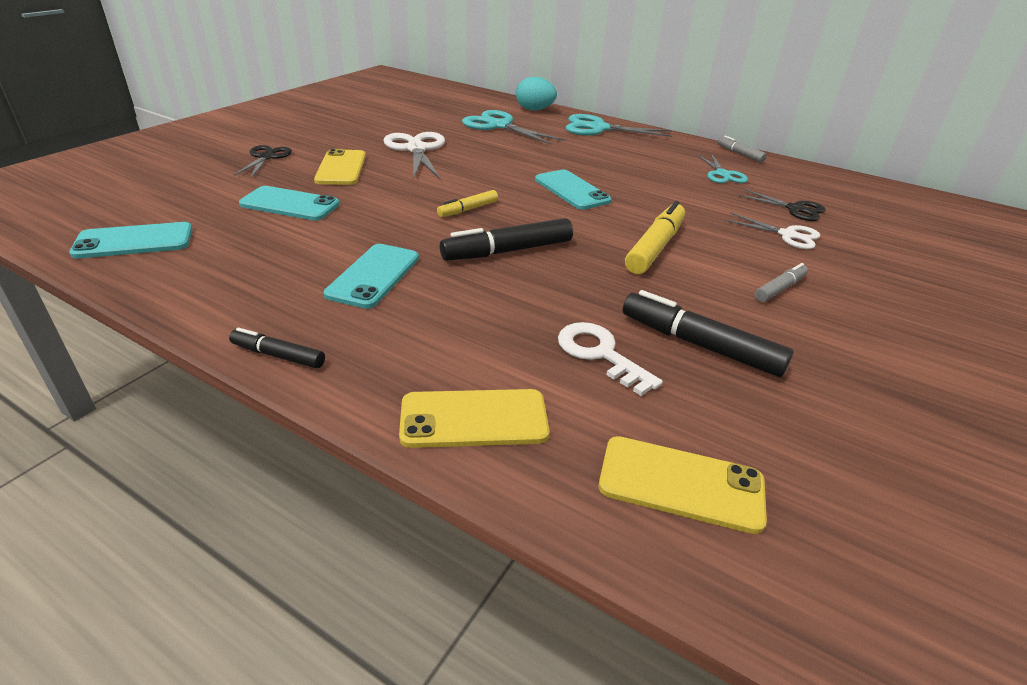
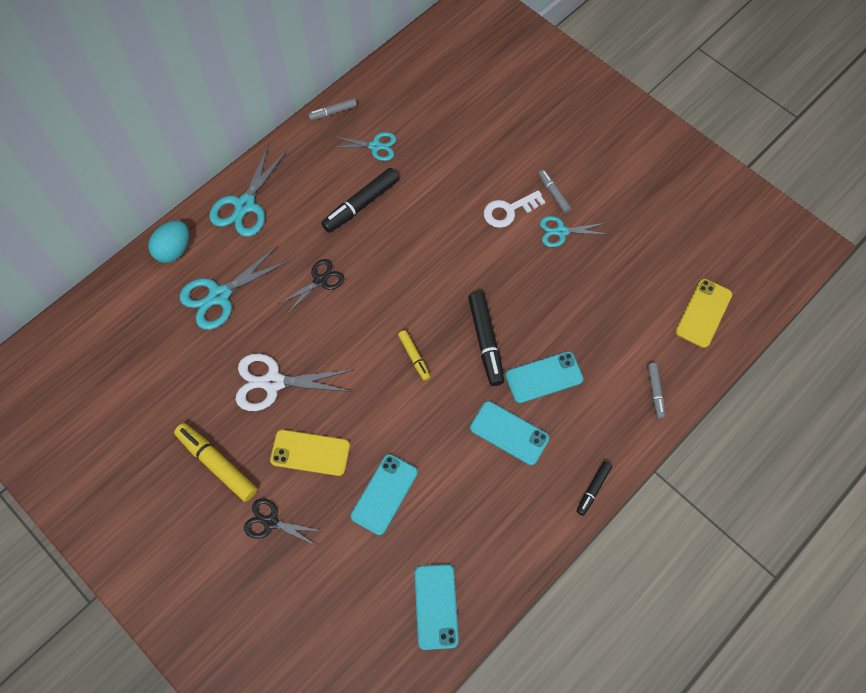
camera: 75 degrees left, 30 degrees up
yellow phone [399,389,549,448] -> grey marker [647,363,665,419]
turquoise phone [535,169,612,210] -> turquoise phone moved to [505,351,584,403]
white key [558,322,663,396] -> white key moved to [484,190,545,228]
black marker [623,290,794,377] -> black marker moved to [321,168,399,233]
yellow marker [625,201,685,274] -> yellow marker moved to [174,423,257,502]
white scissors [725,212,820,249] -> none
black scissors [737,188,826,221] -> black scissors moved to [278,259,344,314]
none -> turquoise scissors [540,216,609,247]

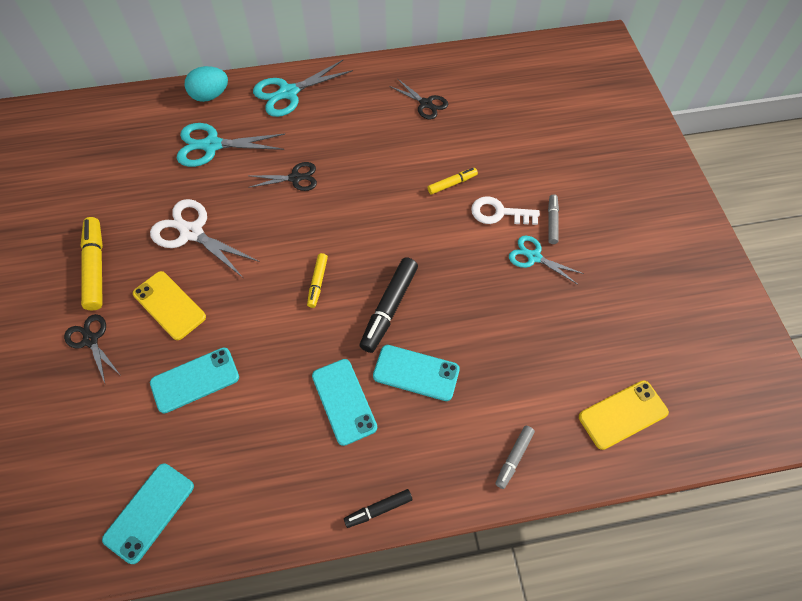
camera: 35 degrees right, 5 degrees down
grey marker [308,98,357,121] -> none
black marker [321,168,399,233] -> none
turquoise scissors [331,132,396,161] -> black scissors [389,79,448,119]
none -> yellow marker [428,168,478,195]

